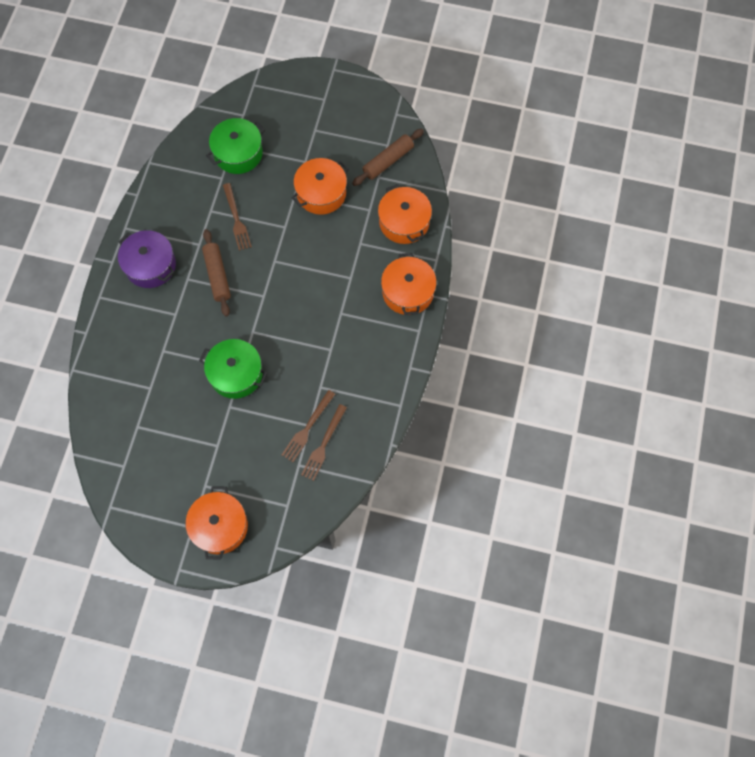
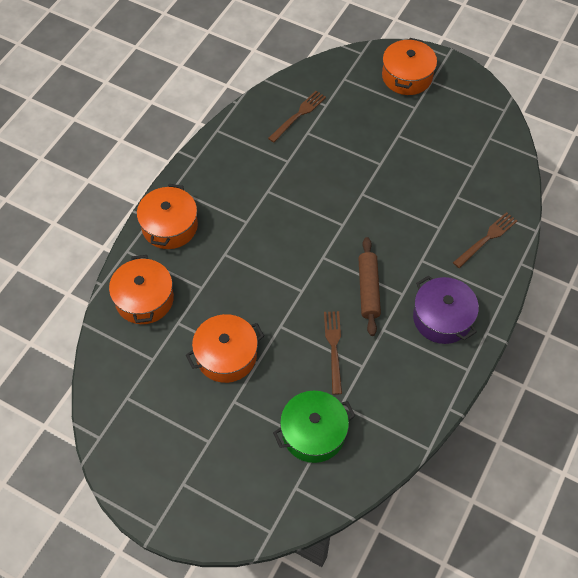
camera: 165 degrees left, 10 degrees down
green pot [199,339,268,399] -> none
brown fork [282,390,335,462] -> brown fork moved to [453,212,517,268]
brown rolling pin [352,129,424,186] -> none

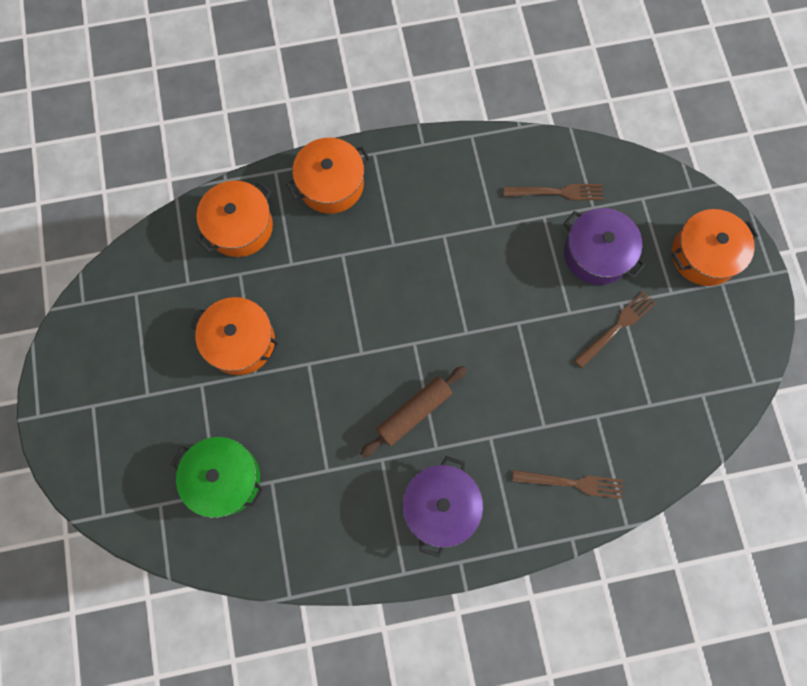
camera: 50 degrees right, 15 degrees up
brown fork [324,311,342,395] -> brown fork moved to [574,291,656,368]
none -> purple pot [563,208,645,285]

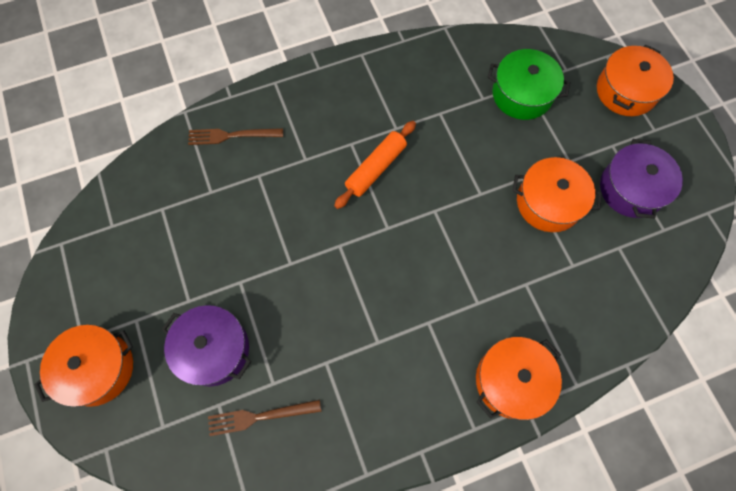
camera: 170 degrees right, 5 degrees down
orange pot [196,181,273,257] -> orange pot moved to [597,45,674,116]
brown rolling pin [360,366,467,458] -> orange rolling pin [334,121,416,209]
purple pot [403,456,483,557] -> purple pot moved to [600,139,683,219]
brown fork [574,291,656,368] -> none

